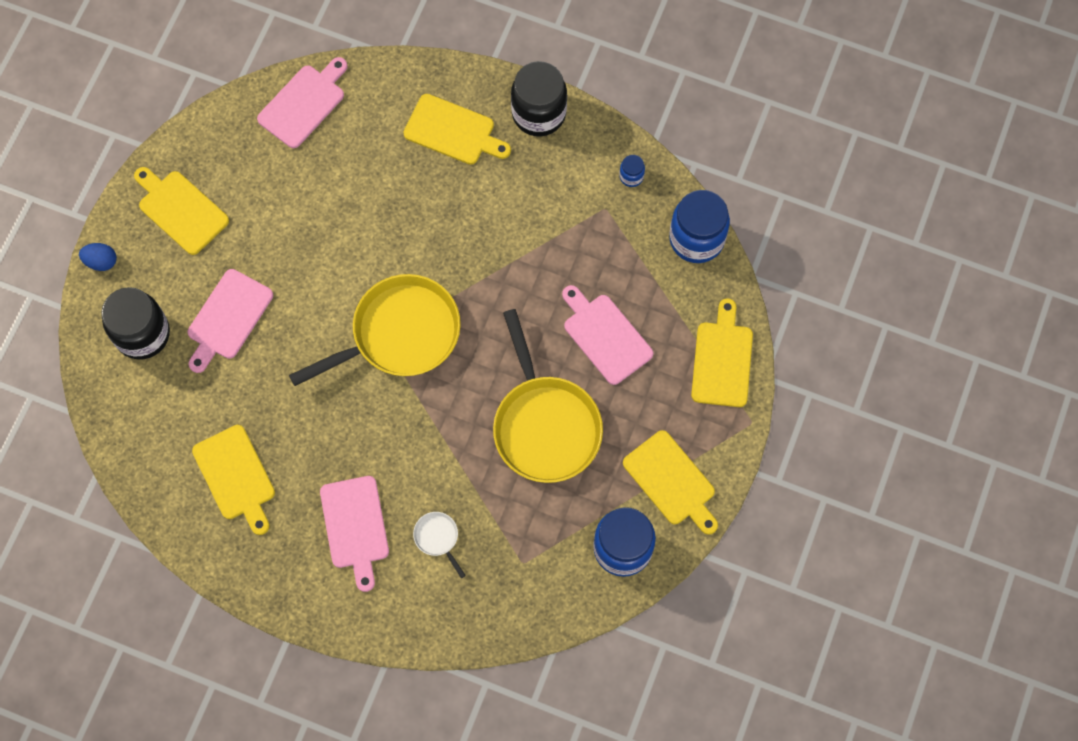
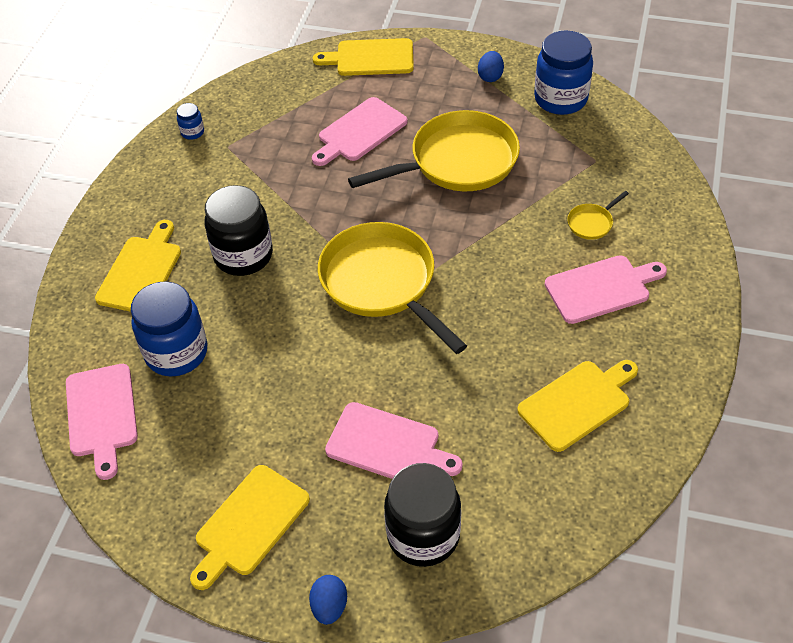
camera: 95 degrees left, 20 degrees down
pink cutting board [257,57,348,148] -> pink cutting board turned 135 degrees counterclockwise [66,364,138,480]
white pan [413,512,466,578] -> yellow pan [567,191,629,240]
black jar [511,61,567,137] -> black jar moved to [205,185,273,276]
yellow cutting board [623,430,718,535] -> blue egg [478,51,504,82]
blue jar [669,190,730,263] -> blue jar moved to [131,281,207,377]

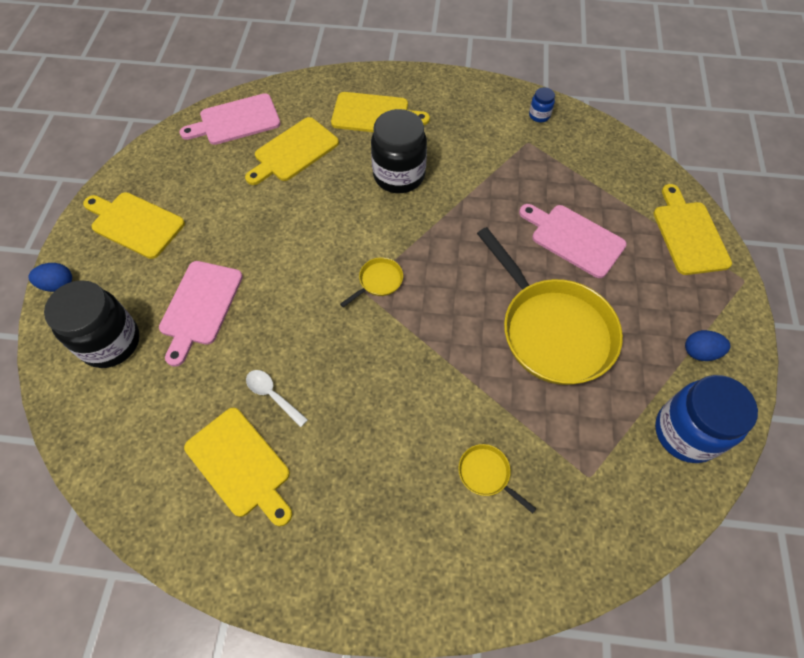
camera: 80 degrees right, 10 degrees up
blue jar [131,281,207,377] -> yellow cutting board [245,117,339,185]
yellow pan [318,222,467,354] -> yellow pan [340,257,403,307], size x0.40
pink cutting board [544,255,667,324] -> none
none -> white spoon [246,370,308,427]

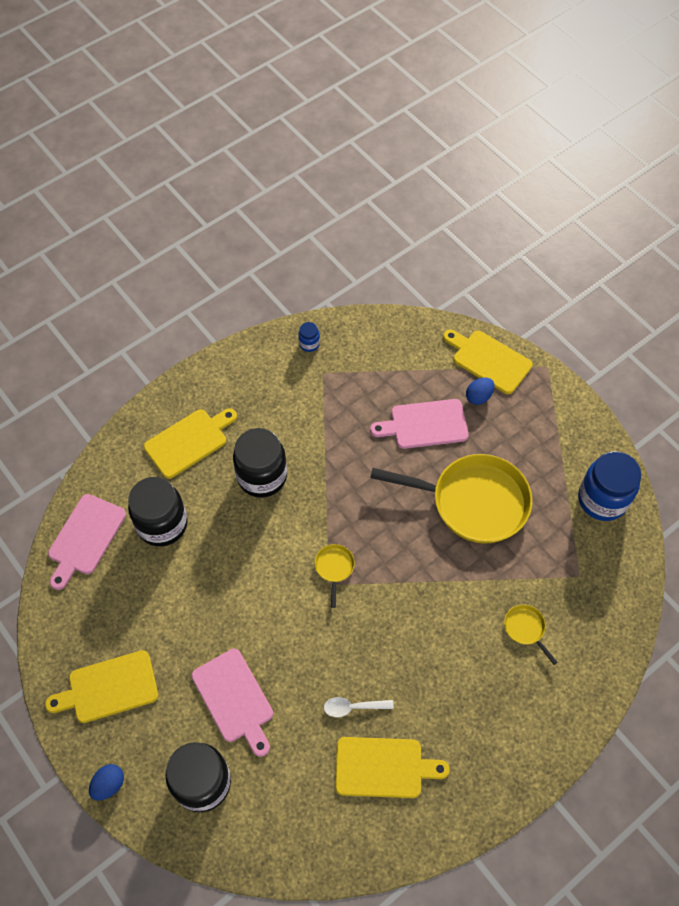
camera: 45 degrees left, 0 degrees up
yellow cutting board [245,117,339,185] -> black jar [128,477,188,547]
yellow pan [458,444,537,513] -> yellow pan turned 60 degrees clockwise [504,604,558,665]
blue egg [685,330,731,361] -> blue egg moved to [466,377,494,405]

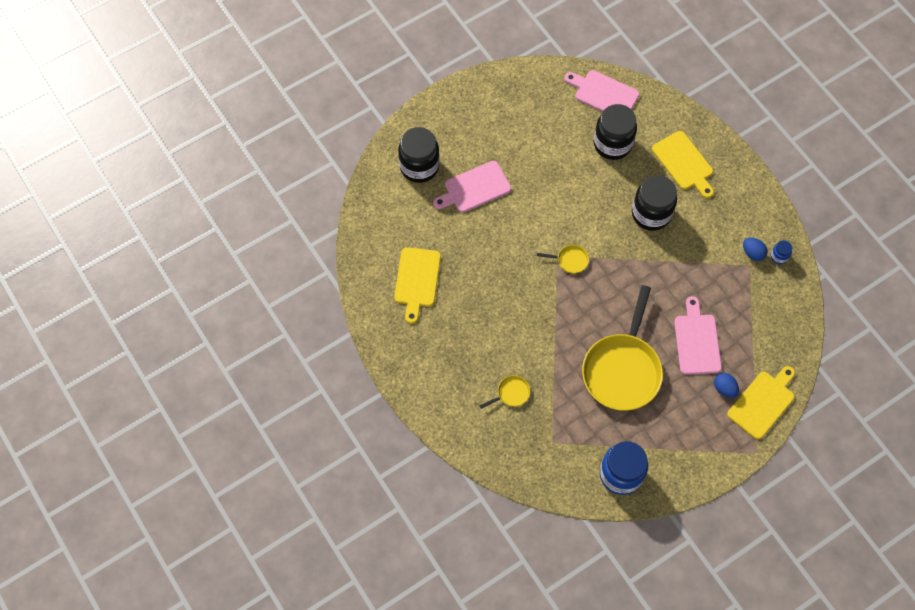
camera: 95 degrees right, 5 degrees up
yellow cutting board [45,650,158,723] -> none
blue egg [89,764,124,801] -> blue egg moved to [743,237,768,261]
white spoon [324,697,394,717] -> none

